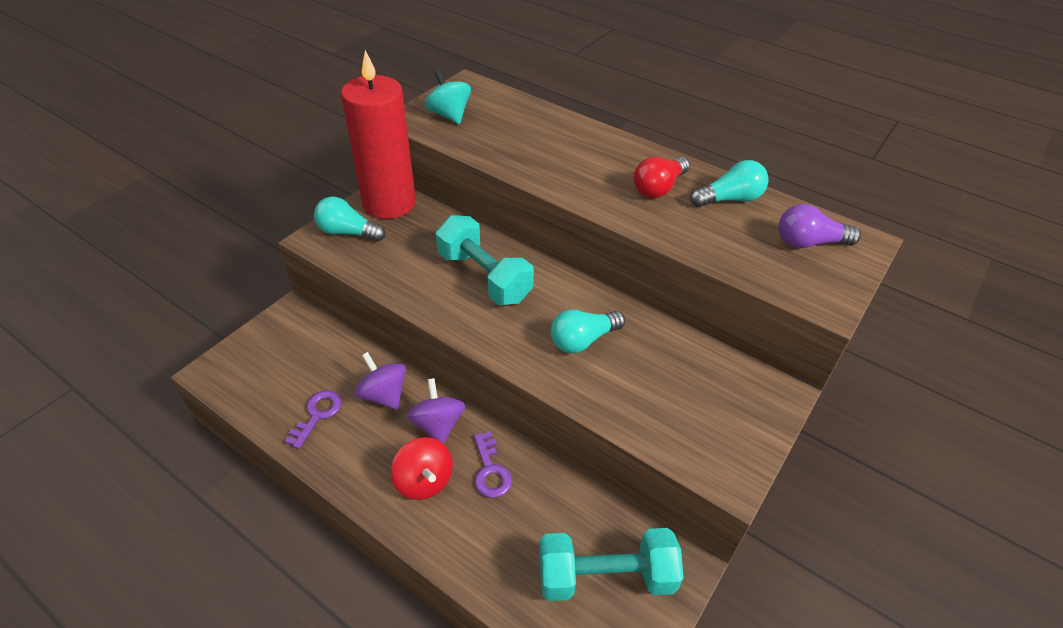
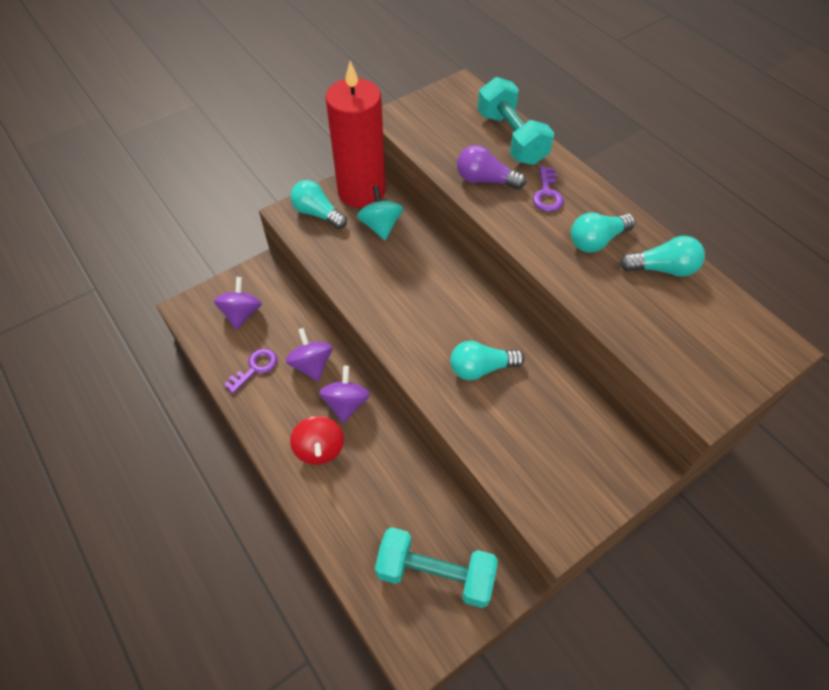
camera: 20 degrees right, 10 degrees up
turquoise spinning top [425,70,471,124] -> turquoise spinning top moved to [357,186,403,240]
turquoise dumbbell [436,215,534,305] -> turquoise dumbbell moved to [478,77,554,165]
purple key [474,432,512,498] -> purple key moved to [533,166,564,212]
red light bulb [634,157,689,198] -> turquoise light bulb [571,212,636,253]
purple light bulb [778,204,861,248] -> purple light bulb moved to [457,145,526,190]
none -> purple spinning top [214,277,262,330]

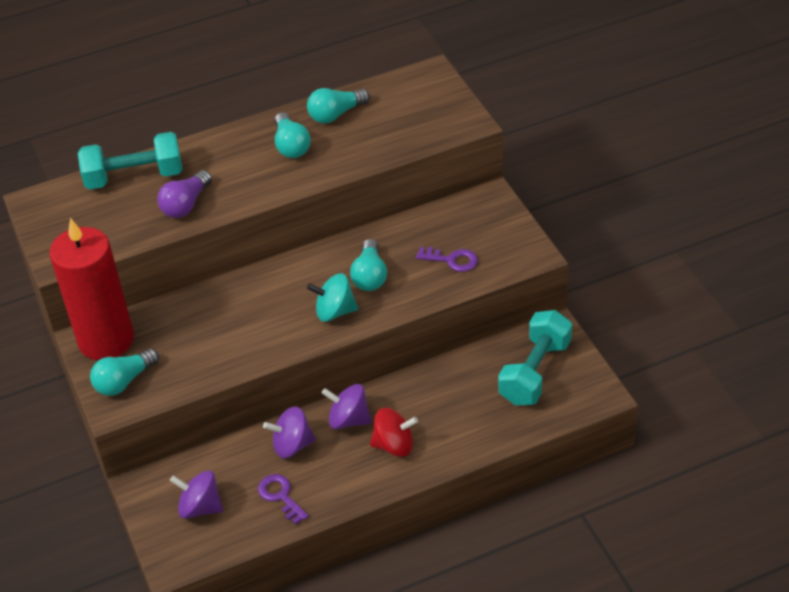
camera: 75 degrees left, 10 degrees down
turquoise spinning top [357,186,403,240] -> turquoise spinning top moved to [307,273,358,322]
purple key [533,166,564,212] -> purple key moved to [416,247,478,272]
turquoise light bulb [620,236,705,277] -> turquoise light bulb turned 135 degrees counterclockwise [307,88,370,124]

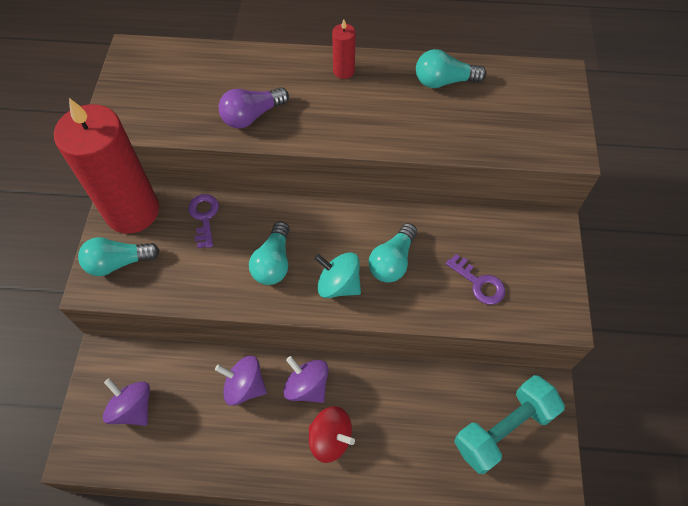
camera: 25 degrees right, 15 degrees up
turquoise dumbbell [78,132,182,190] -> none
purple key [258,474,309,525] -> purple key moved to [188,194,219,248]
turquoise light bulb [275,112,311,158] -> turquoise light bulb moved to [249,221,290,285]
none -> red candle [332,20,356,79]

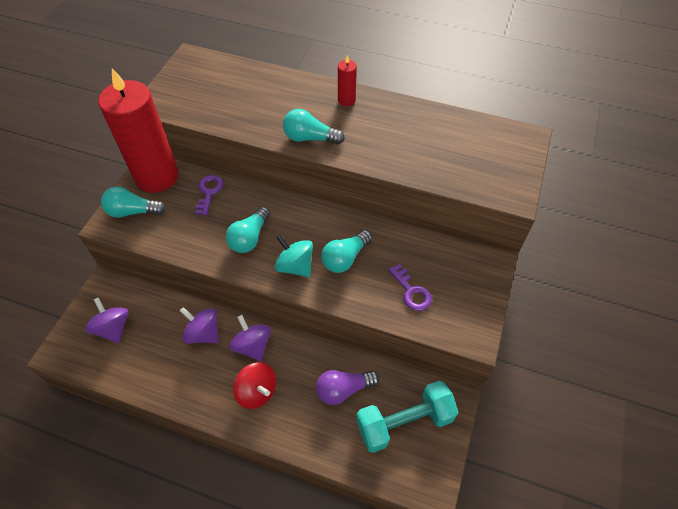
camera: 15 degrees right, 5 degrees down
purple light bulb [218,87,289,128] -> purple light bulb moved to [316,370,379,405]
turquoise light bulb [416,49,487,88] -> turquoise light bulb moved to [283,109,345,145]

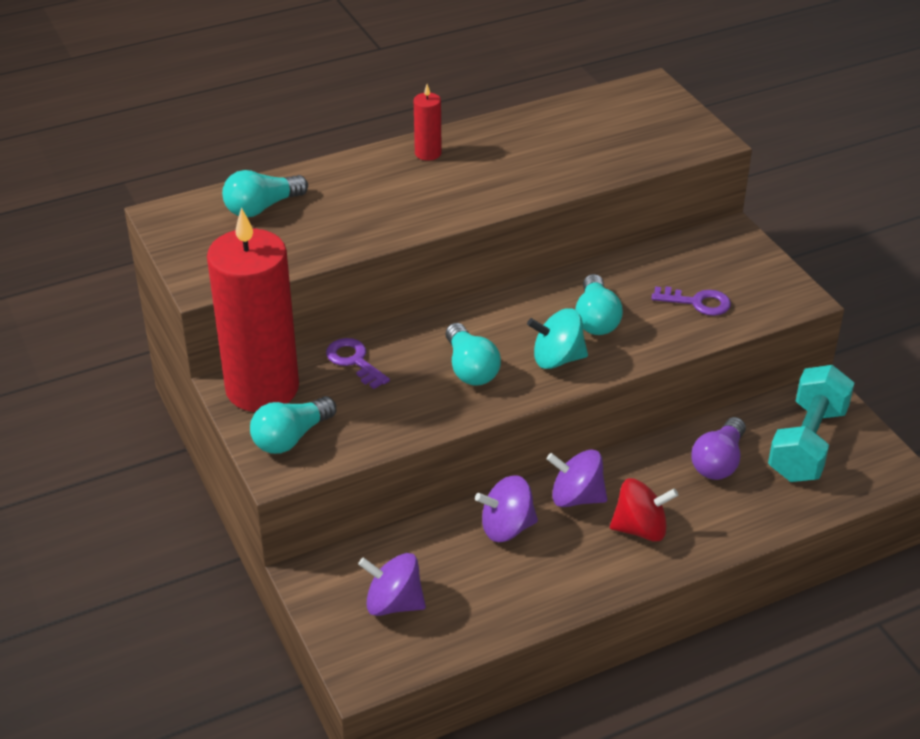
camera: 45 degrees left, 15 degrees down
turquoise light bulb [283,109,345,145] -> turquoise light bulb moved to [222,170,308,217]

